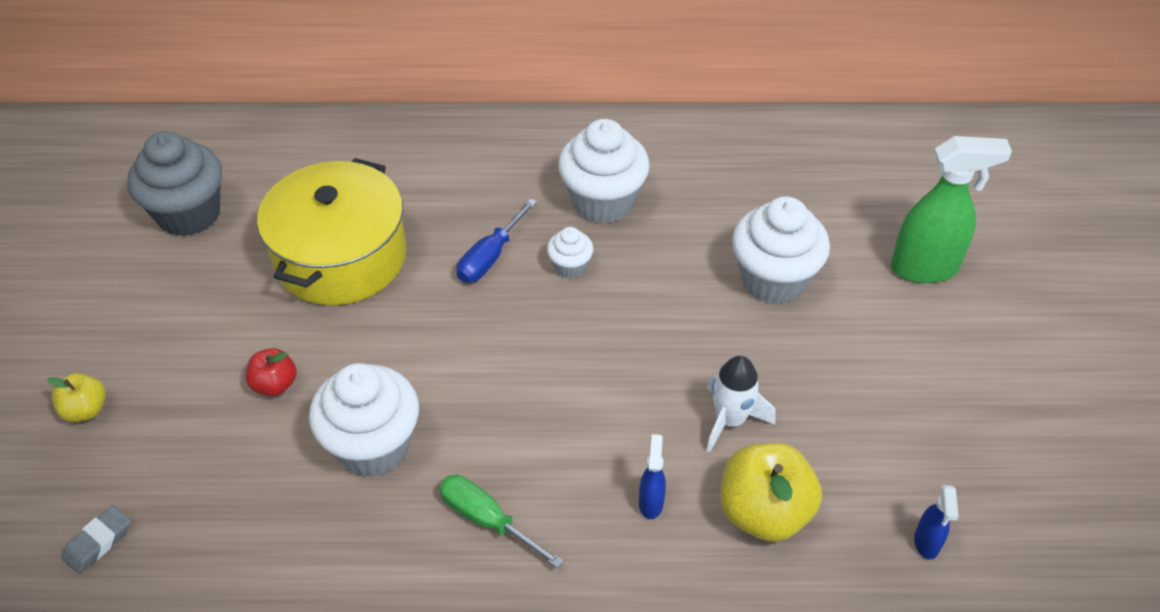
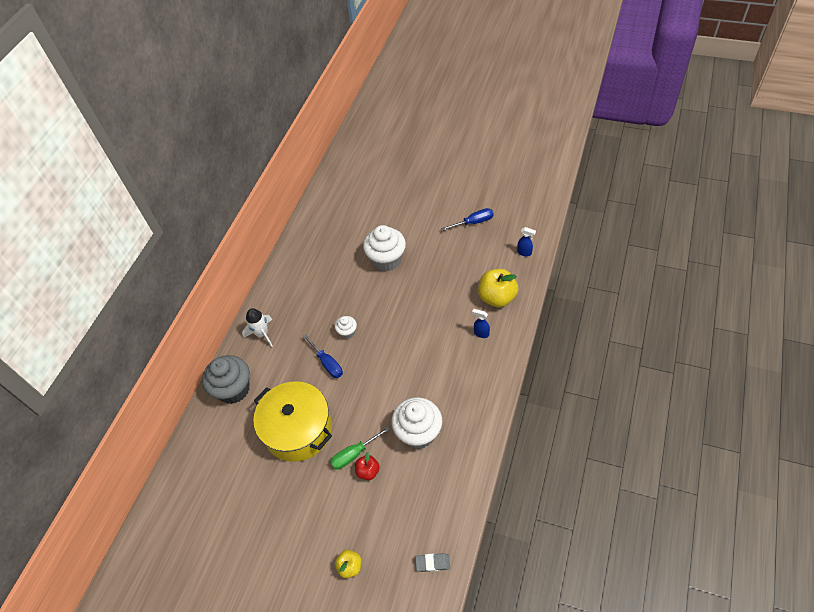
camera: 65 degrees left, 5 degrees up
grey eraser [62,505,131,574] -> grey eraser turned 60 degrees counterclockwise [415,553,450,572]
grey cupcake [127,131,222,237] -> grey cupcake moved to [202,355,250,404]
green screwdriver [439,475,564,568] -> green screwdriver moved to [330,426,390,470]
white cupcake [558,119,650,224] -> none
white rocket [706,356,776,453] -> white rocket moved to [242,308,273,347]
green spray bottle [891,136,1012,283] -> none
none -> blue screwdriver [441,208,494,231]

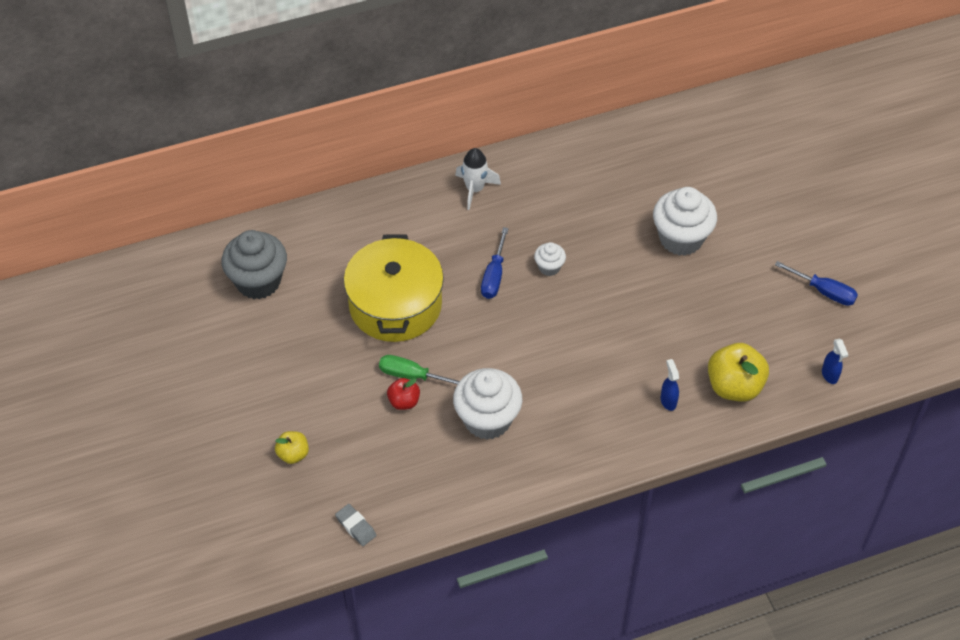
camera: 45 degrees right, 0 degrees up
grey cupcake [202,355,250,404] -> grey cupcake moved to [222,230,287,299]

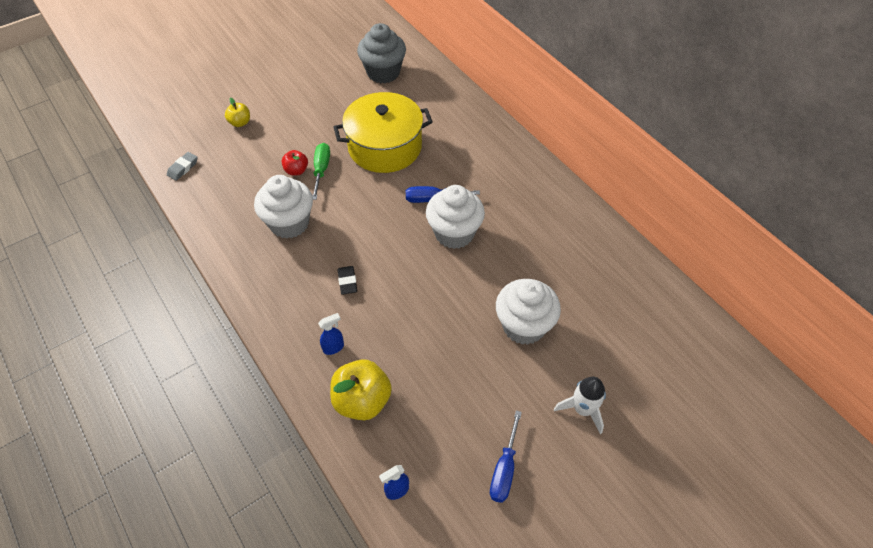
camera: 75 degrees right, 0 degrees up
white rocket [455,148,501,210] -> white rocket moved to [554,377,606,434]
white cupcake [534,242,566,276] -> white cupcake [426,185,485,249], size x2.02
none -> black eraser [338,266,357,295]

